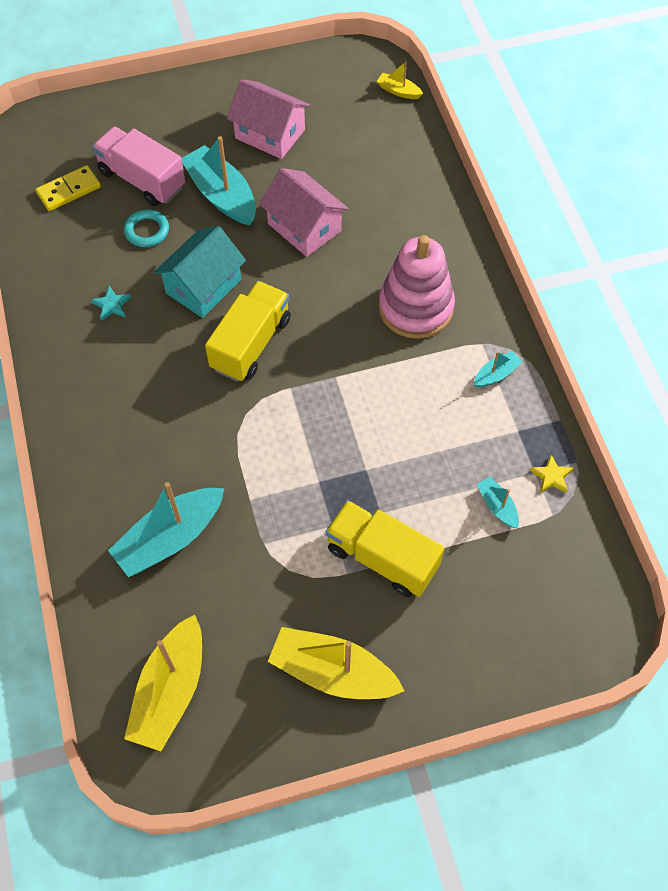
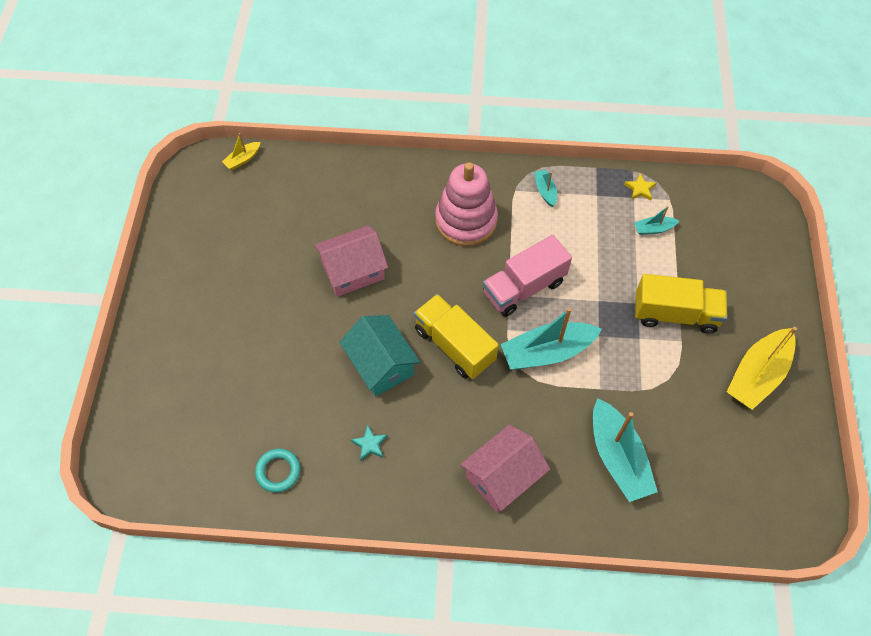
camera: 70 degrees left, 0 degrees up
yellow domino [36,165,101,211] -> none
pink truck [92,126,185,206] -> pink truck moved to [483,235,572,317]
turquoise ring [124,209,169,247] -> turquoise ring moved to [255,449,300,492]
yellow boat [124,615,202,751] -> none
turquoise boat [181,136,256,225] -> turquoise boat moved to [501,308,602,370]
pink house [227,79,310,159] -> pink house moved to [460,425,550,513]
yellow truck [325,500,444,597] -> yellow truck turned 135 degrees counterclockwise [635,274,727,334]

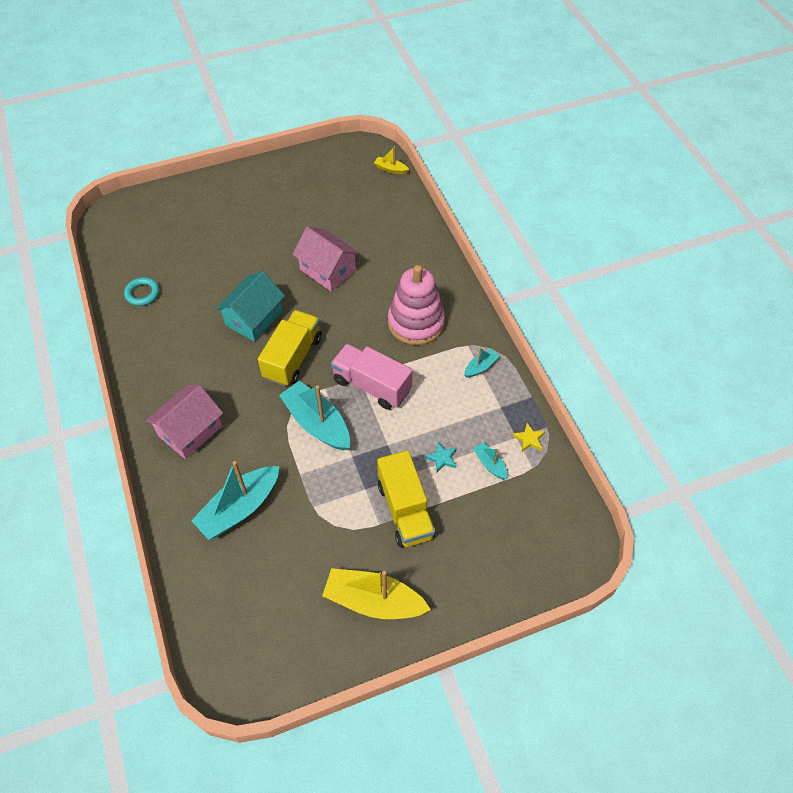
camera: 65 degrees right, 5 degrees down
turquoise star [351,425,388,461] -> turquoise star moved to [425,441,457,472]
pink house [460,425,550,513] -> pink house turned 75 degrees counterclockwise [145,385,223,459]

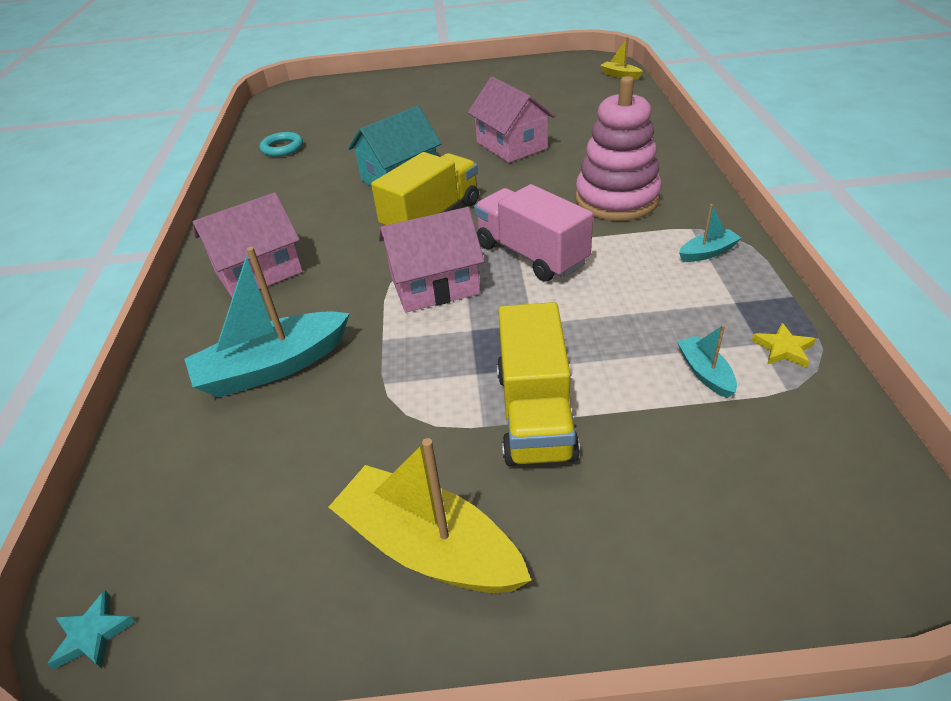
camera: 20 degrees right, 15 degrees down
turquoise boat [279,381,350,451] -> pink house [379,207,485,312]
turquoise star [425,441,457,472] -> turquoise star moved to [47,590,135,669]

